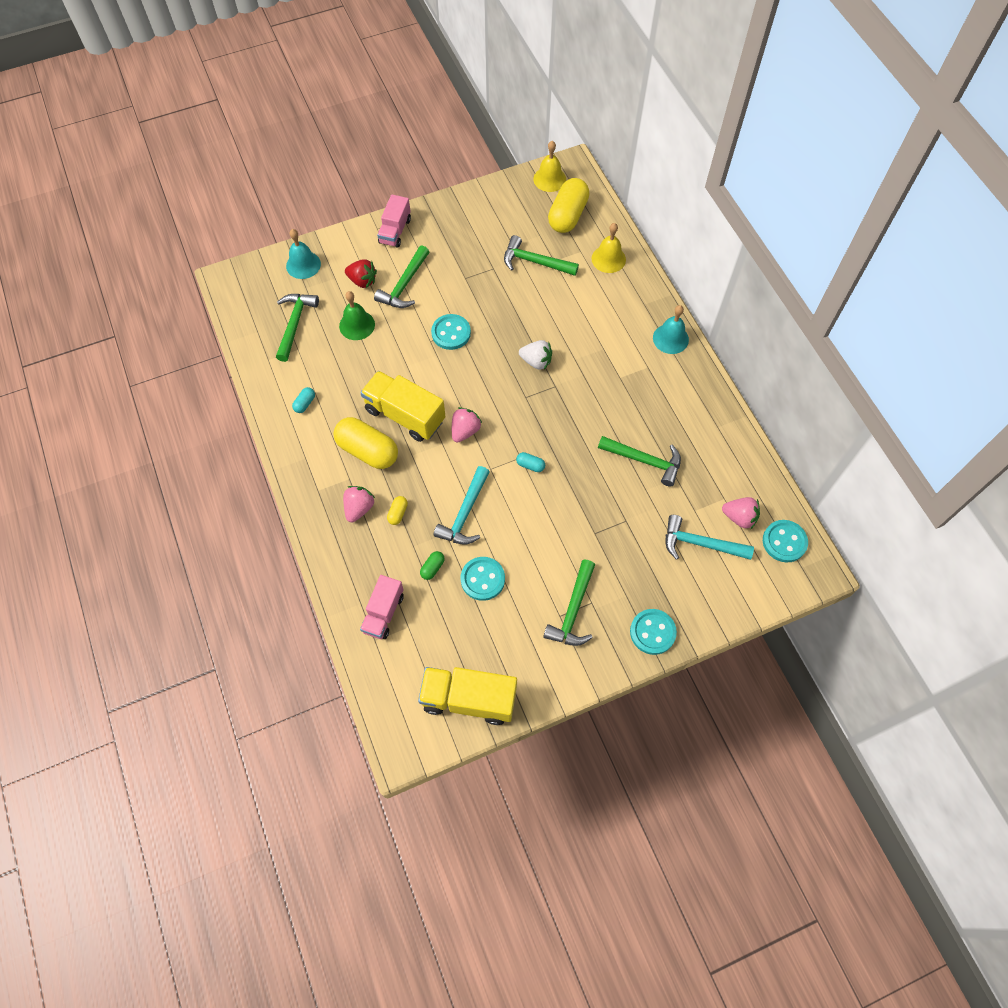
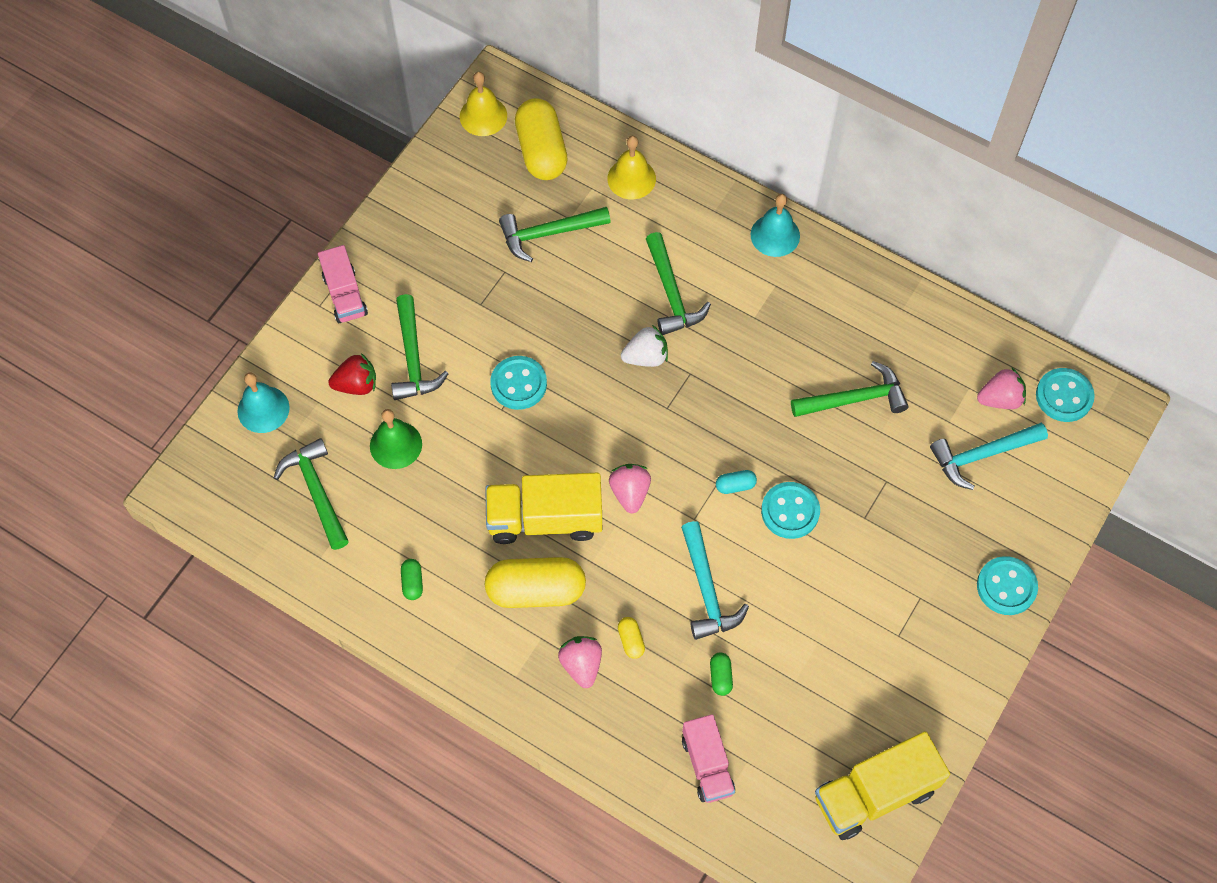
camera: 35 degrees left, 0 degrees up
turquoise capsule [292,387,315,413] -> green capsule [401,559,423,600]
turquoise button [461,557,505,601] -> turquoise button moved to [761,482,820,539]
green hammer [543,560,595,646] -> green hammer moved to [646,232,711,335]

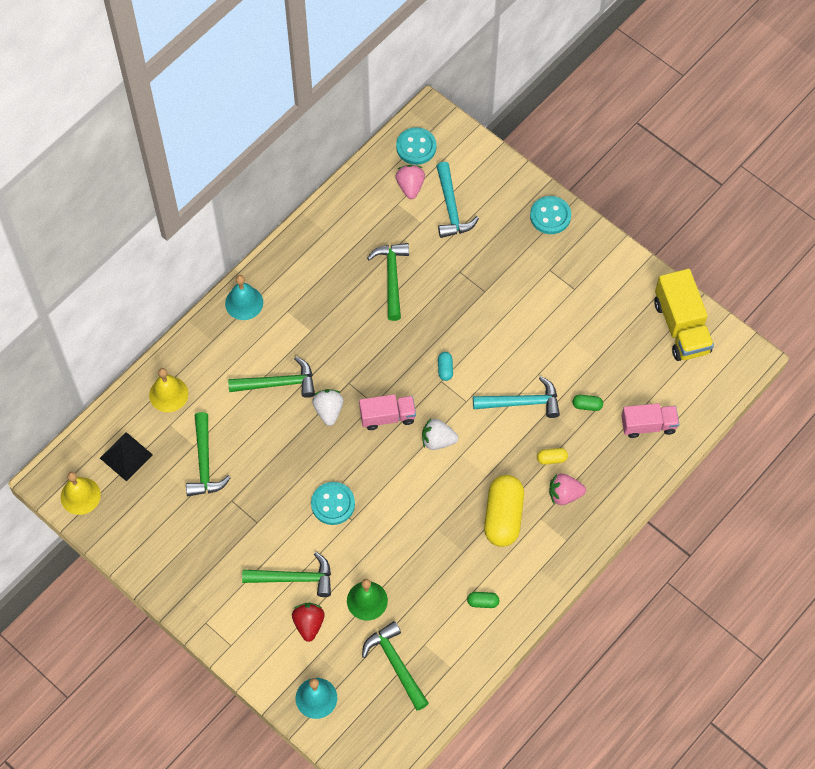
camera: 80 degrees left, 0 degrees up
green hammer [274,438,349,550] -> green hammer turned 75 degrees clockwise [362,621,429,711]
pink truck [318,245,368,323] -> pink truck moved to [359,394,416,430]
yellow truck [485,473,602,544] -> none
yellow capsule [515,98,568,180] -> black pyramid [100,432,153,481]
pink strawberry [609,464,651,514] -> white strawberry [422,419,458,450]
turquoise button [761,482,820,539] -> none

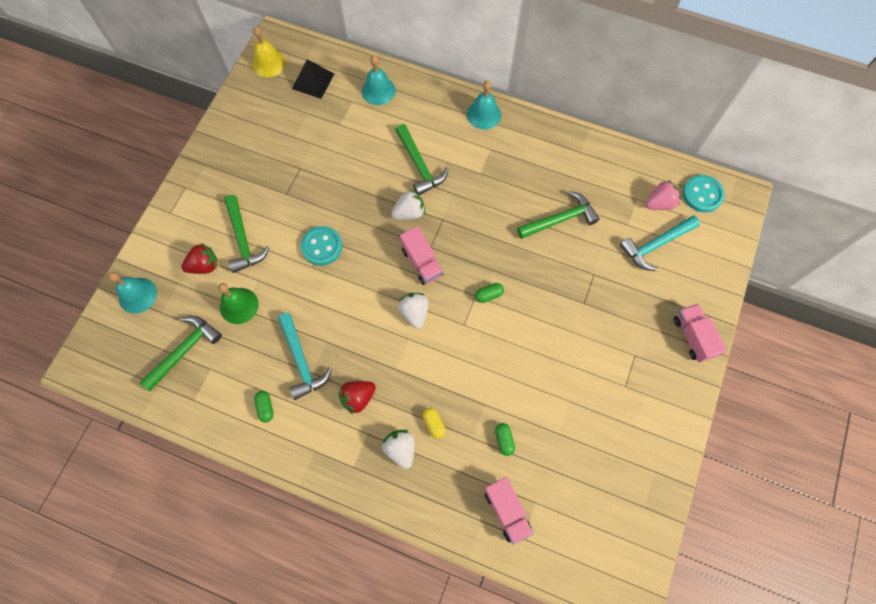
camera: 70 degrees right, 5 degrees up
yellow bell [149,368,188,412] -> turquoise bell [362,55,396,105]
green hammer [186,412,231,496] -> none
turquoise capsule [438,352,453,381] -> green capsule [475,283,504,303]
turquoise hammer [473,376,560,418] -> turquoise hammer moved to [278,313,331,400]
yellow capsule [484,475,524,547] -> red strawberry [339,381,376,415]
turquoise button [530,196,571,234] -> pink truck [673,304,727,363]
pink strawberry [549,473,586,505] -> white strawberry [382,430,415,469]
yellow truck [654,269,714,361] -> none

